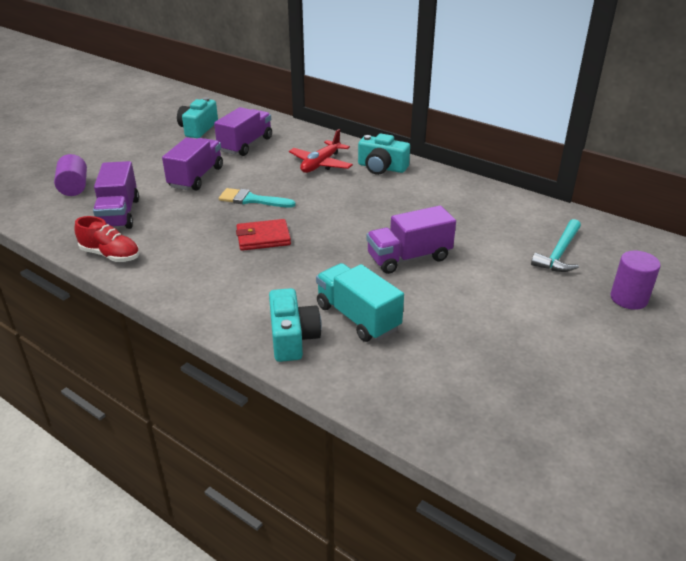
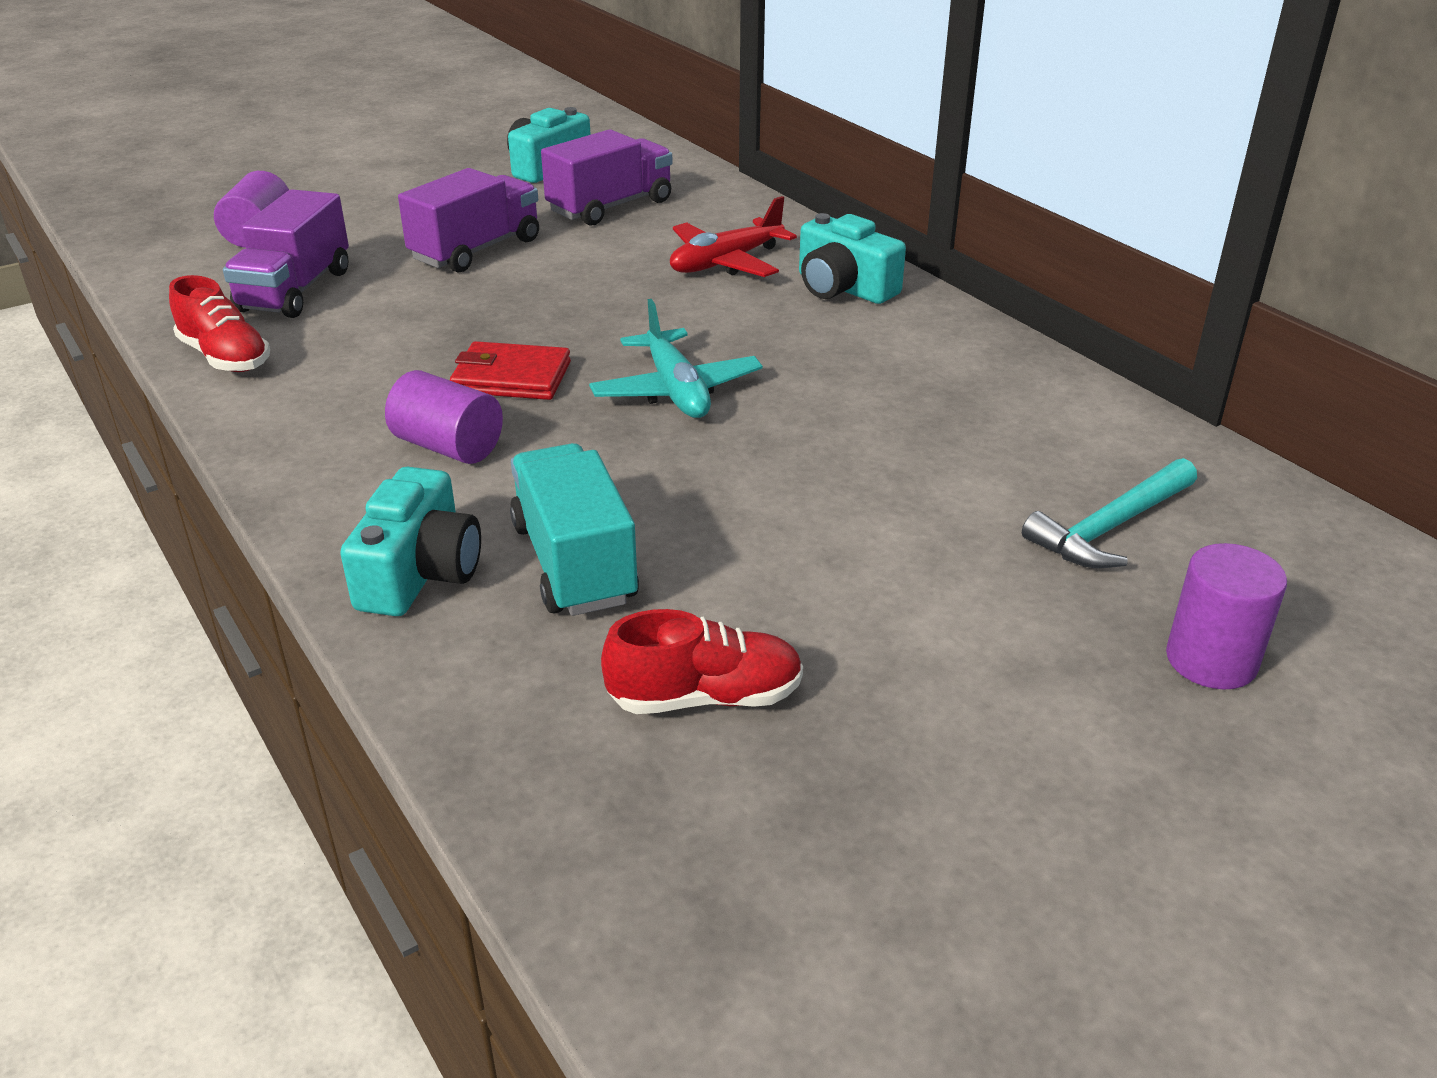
camera: 20 degrees right, 0 degrees up
turquoise brush [219,188,296,207] -> none
purple truck [366,205,456,274] -> none
none -> purple cylinder [385,370,503,464]
none -> turquoise plane [589,299,763,418]
none -> red shoe [601,609,803,714]

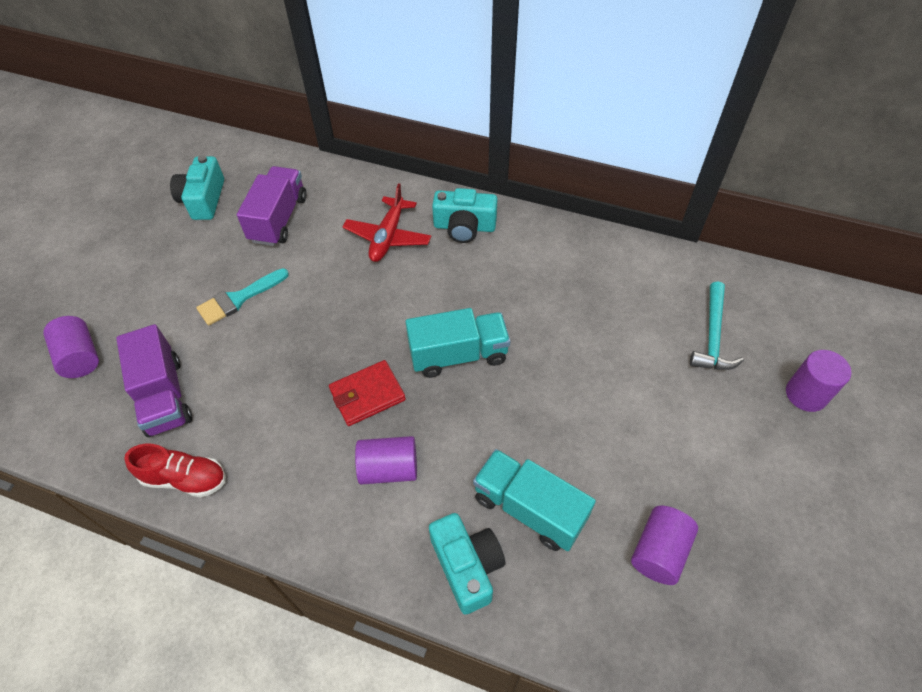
camera: 35 degrees left, 20 degrees up
purple truck [398,168,539,273] -> turquoise brush [196,268,289,326]
turquoise plane [589,299,763,418] -> turquoise truck [406,308,510,378]
red shoe [601,609,803,714] -> purple cylinder [631,506,698,585]

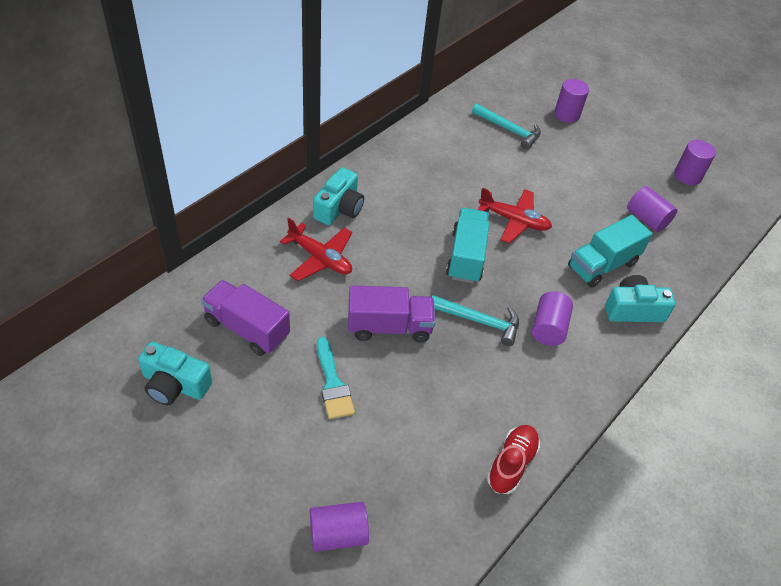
camera: 75 degrees left, 5 degrees down
purple truck [116,324,192,437] -> purple truck moved to [348,285,436,342]
red wallet [329,360,406,426] -> turquoise hammer [432,295,519,346]
none -> red plane [478,187,552,244]
none -> purple cylinder [674,140,716,185]

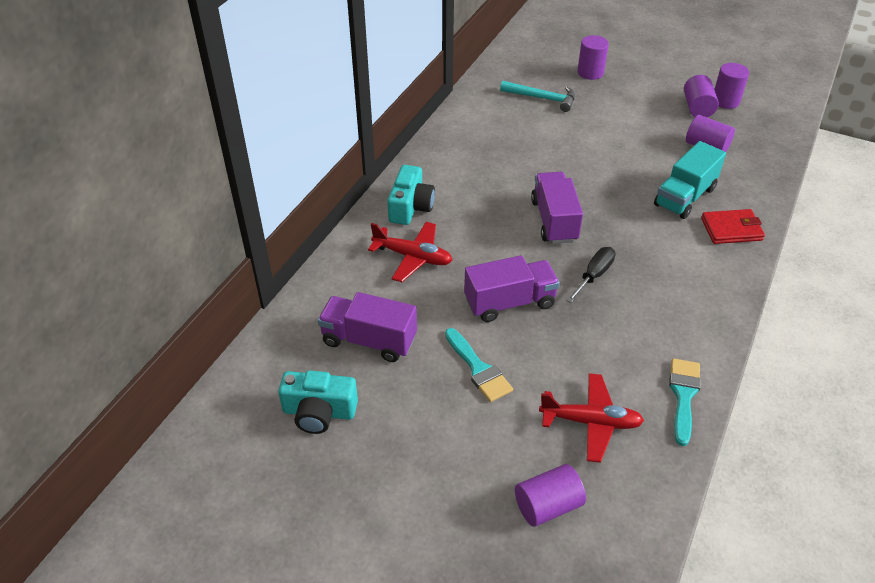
camera: 10 degrees left, 5 degrees down
turquoise hammer [432,295,519,346] -> black screwdriver [566,247,615,303]
turquoise truck [446,208,490,283] -> purple truck [531,172,583,244]
red plane [478,187,552,244] -> red plane moved to [539,373,644,463]
red shoe [487,425,540,494] -> turquoise brush [669,358,701,446]
purple cylinder [532,291,573,346] -> purple cylinder moved to [684,75,719,117]
turquoise camera [605,275,676,322] -> red wallet [701,209,765,244]

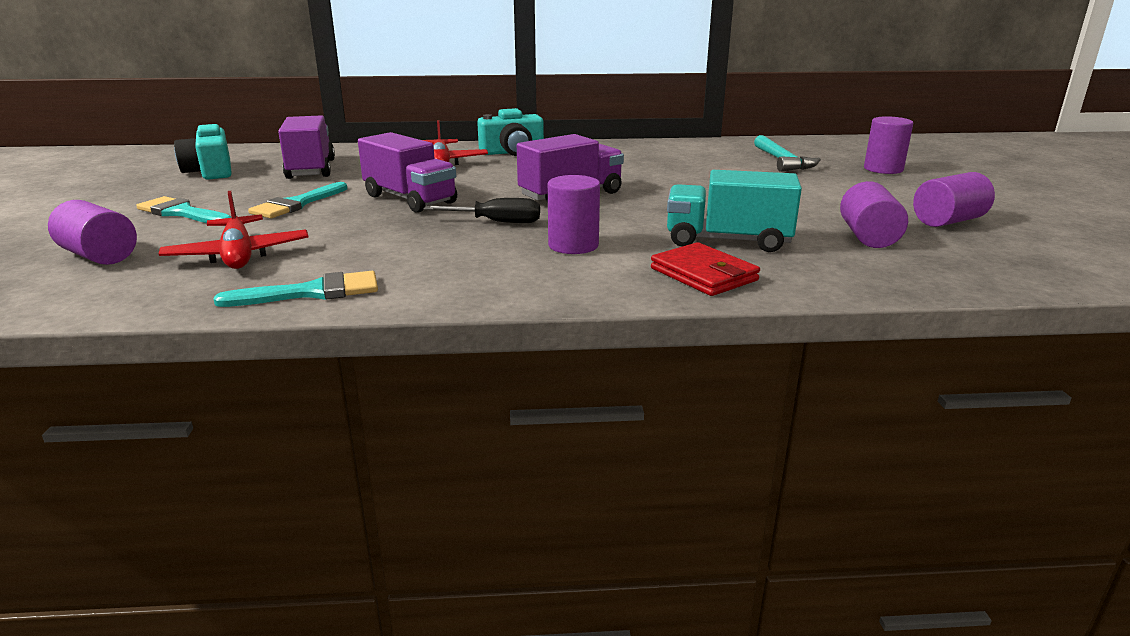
camera: 60 degrees right, 20 degrees down
purple cylinder [714,63,749,109] -> purple cylinder moved to [548,175,600,254]
none -> turquoise brush [137,196,232,223]

